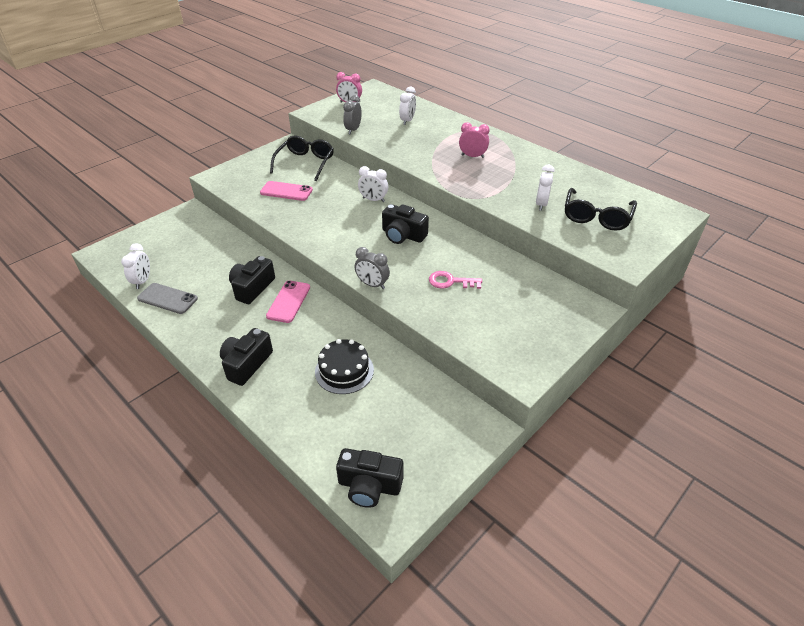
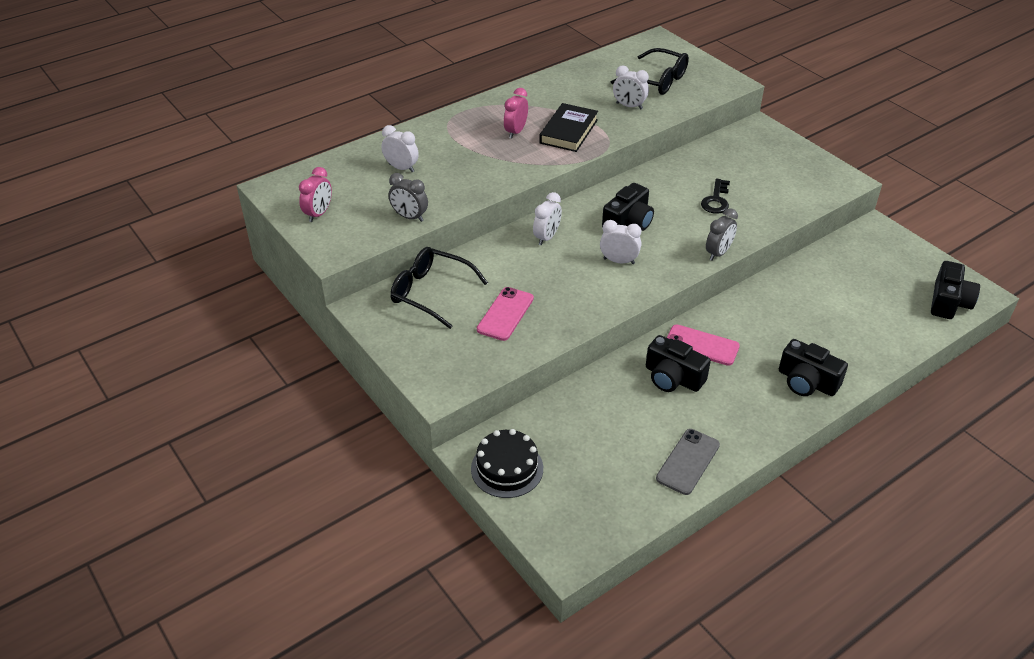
camera: 80 degrees left, 0 degrees up
white clock [121,243,150,289] -> white clock moved to [600,220,641,264]
black cake [315,339,374,394] -> black cake moved to [471,429,543,498]
pink key [429,271,482,289] -> black key [701,179,730,214]
none -> black book [539,103,598,152]

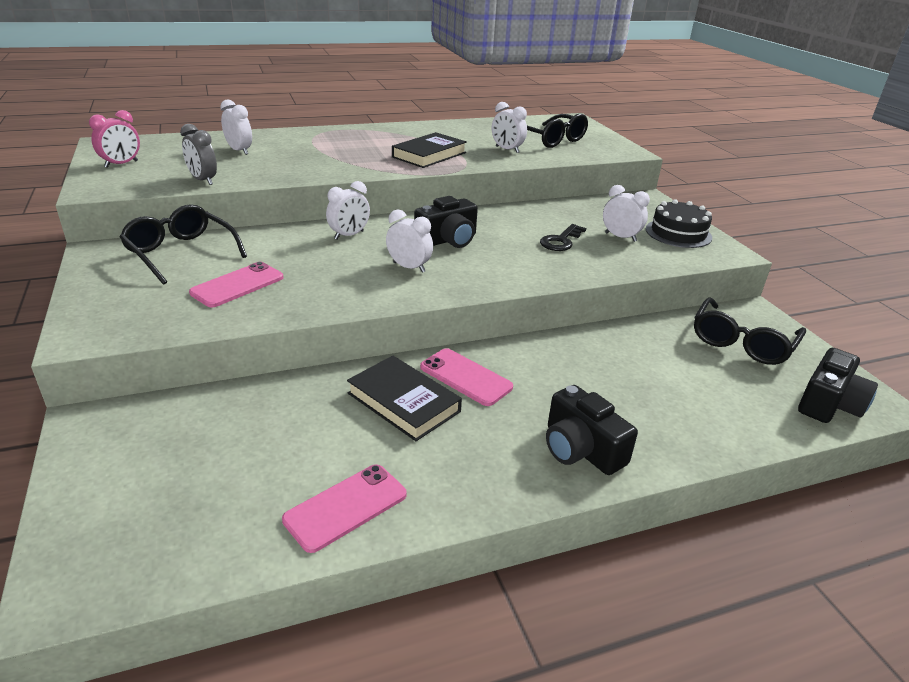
camera: 15 degrees right, 10 degrees down
black cake [471,429,543,498] -> black cake moved to [646,199,712,248]
pink clock [504,88,528,139] -> none
black camera [646,335,711,392] -> black book [347,356,462,441]
grey phone [656,429,720,495] -> pink phone [282,465,407,553]
grey clock [706,208,738,261] -> none
none -> white clock [603,185,650,242]
none -> black glasses [694,298,806,365]

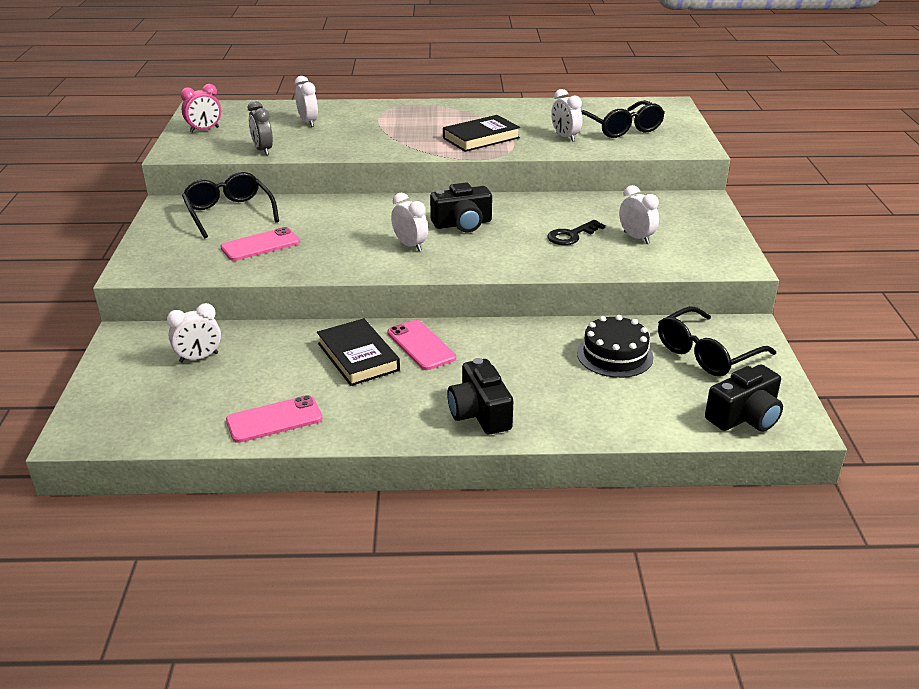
camera: 20 degrees right, 0 degrees up
white clock [326,181,370,240] -> white clock moved to [167,303,221,362]
black cake [646,199,712,248] -> black cake moved to [577,315,653,378]

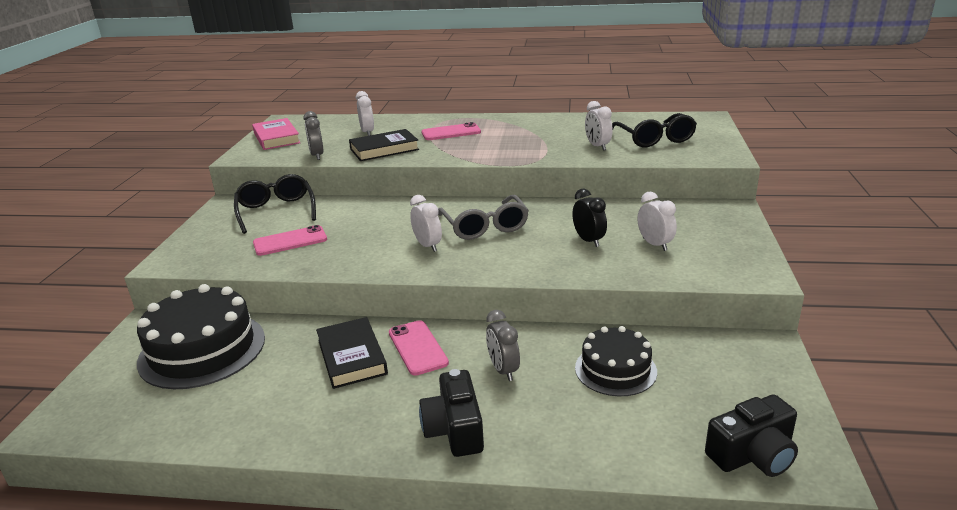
camera: 10 degrees right, 5 degrees down
white clock [167,303,221,362] -> black cake [137,284,265,389]
pink clock [181,84,221,133] -> pink book [252,118,300,150]
pink phone [226,395,323,443] -> pink phone moved to [421,122,481,140]
black camera [430,183,492,232] -> grey glasses [438,195,529,240]
black book [443,115,520,152] -> black book moved to [349,129,419,161]
black key [547,220,605,245] -> black clock [572,189,607,247]
black glasses [658,306,776,376] -> none
none -> grey clock [486,310,520,381]

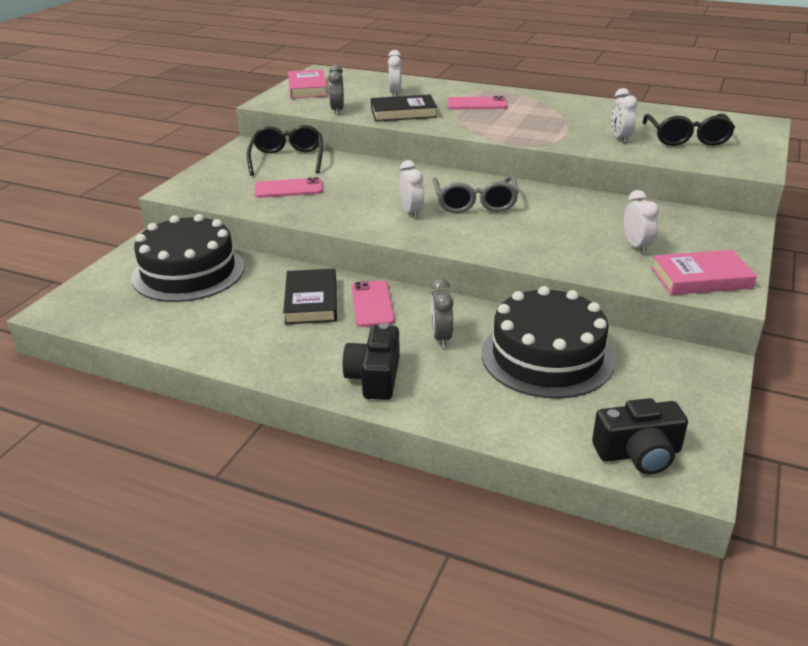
camera: 15 degrees right, 5 degrees up
black clock [572,189,607,247] -> none
black cake [575,326,657,396] -> black cake [482,286,615,399], size x1.65
none -> pink book [651,250,757,295]

